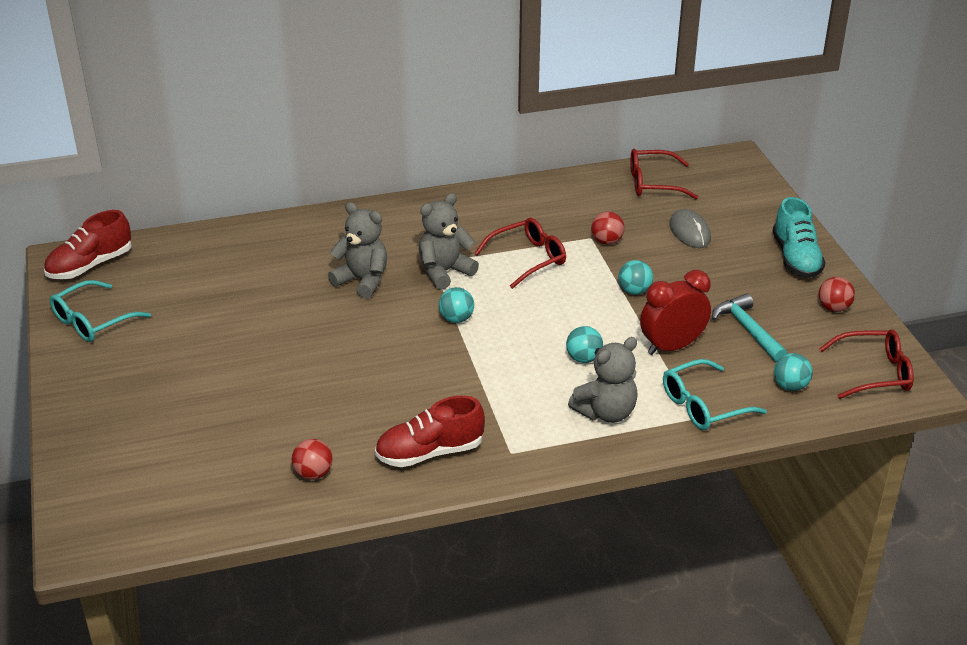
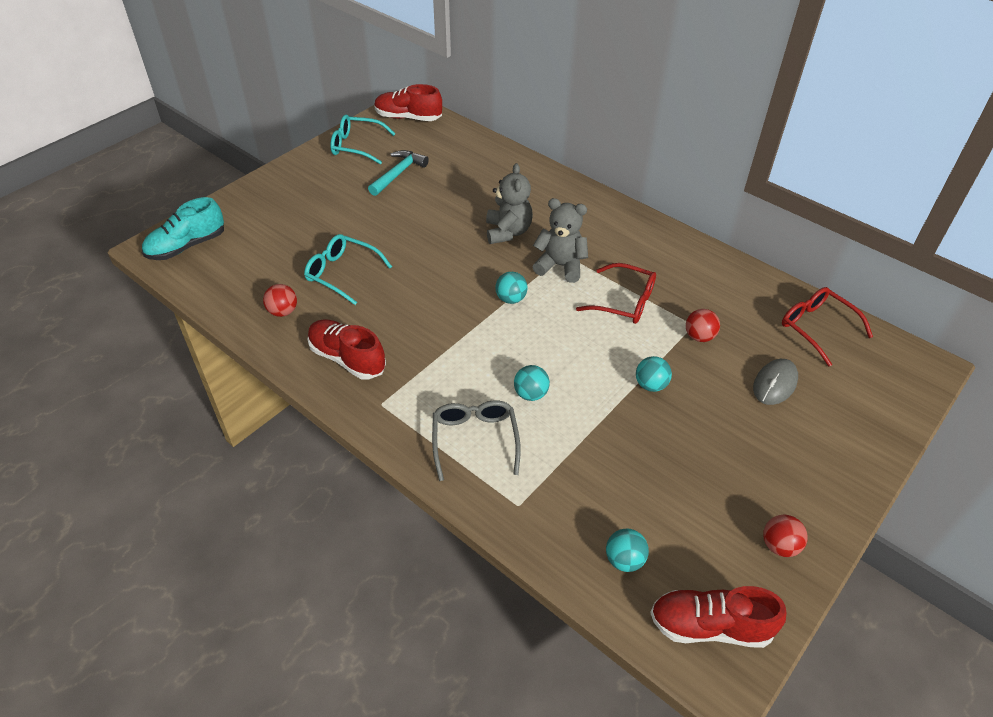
camera: 55 degrees right, 10 degrees up
grey teddy bear [568,337,638,423] -> grey glasses [432,400,521,481]
red clock [640,270,711,355] -> none
turquoise glasses [663,359,767,430] -> turquoise glasses moved to [304,234,392,305]
turquoise hammer [712,293,787,362] -> turquoise hammer moved to [368,150,429,196]
turquoise shoe [773,197,826,278] -> turquoise shoe moved to [142,197,224,260]
red glasses [819,329,914,399] -> red shoe [650,586,786,648]

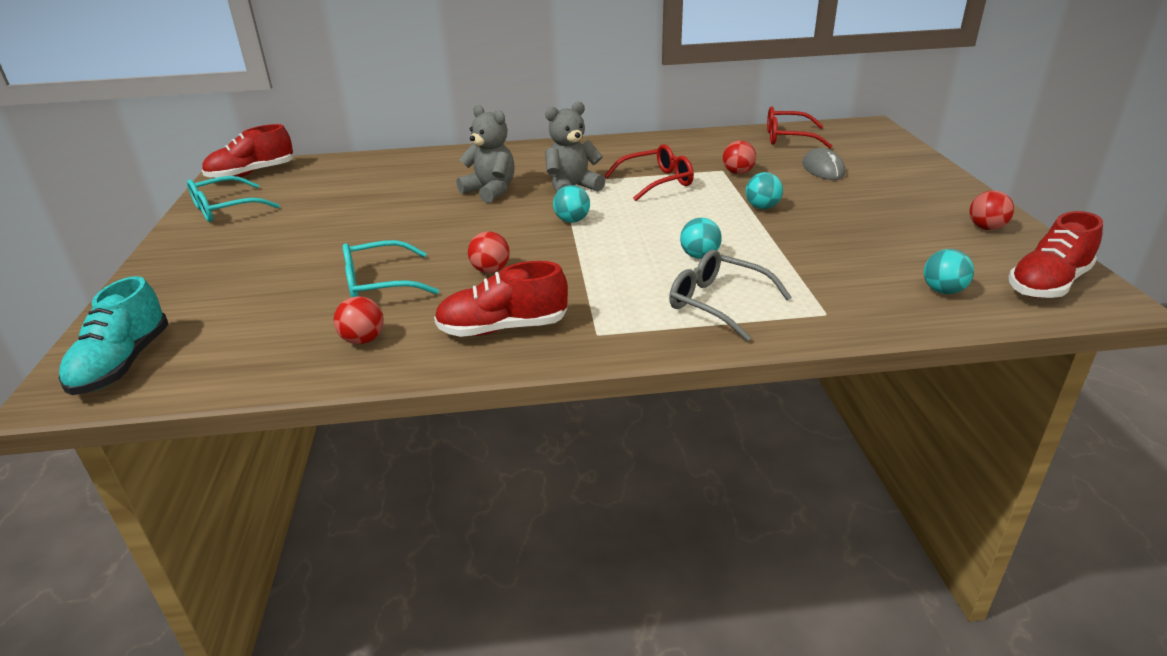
camera: 45 degrees left, 15 degrees down
turquoise hammer [368,150,429,196] -> none
none -> red ball [468,231,510,273]

